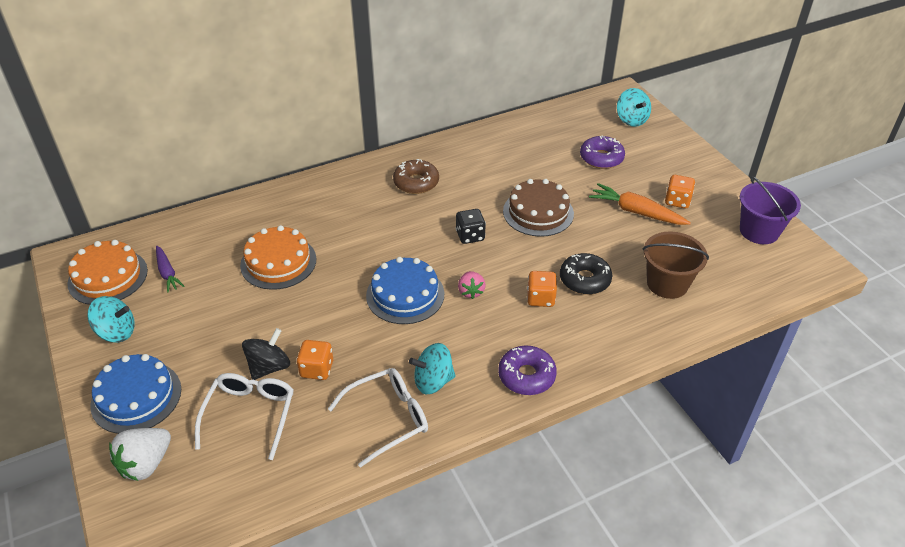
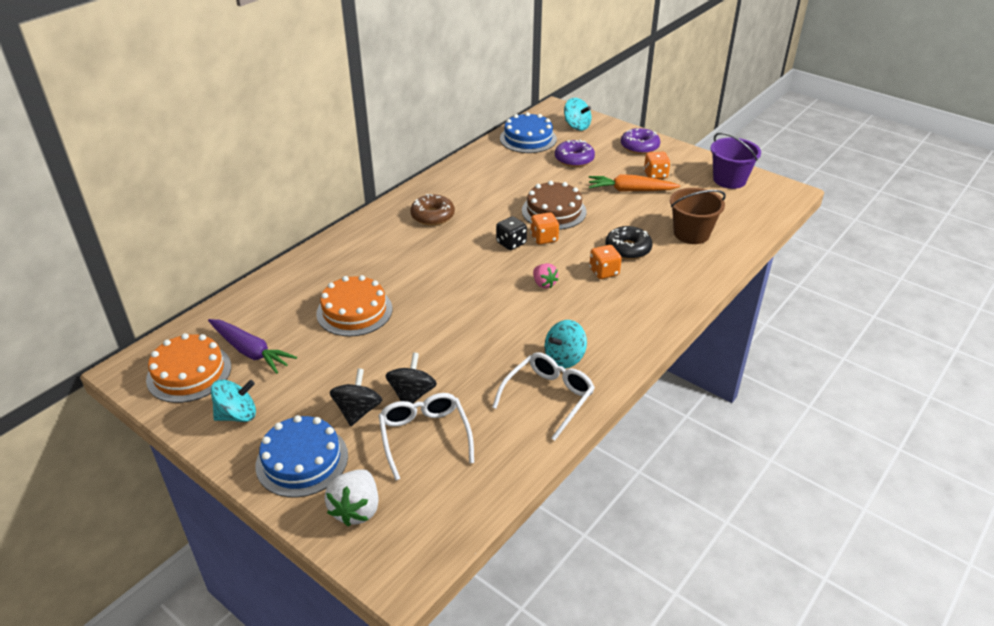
camera: 25 degrees left, 5 degrees down
purple carrot [156,246,184,293] -> purple carrot [208,319,297,374], size x1.57
orange dice [296,340,333,380] -> orange dice moved to [530,212,559,245]
blue cake [366,257,444,324] -> blue cake moved to [500,112,557,153]
purple donut [498,345,557,395] -> purple donut moved to [621,128,660,154]
none -> black spinning top [330,368,382,426]

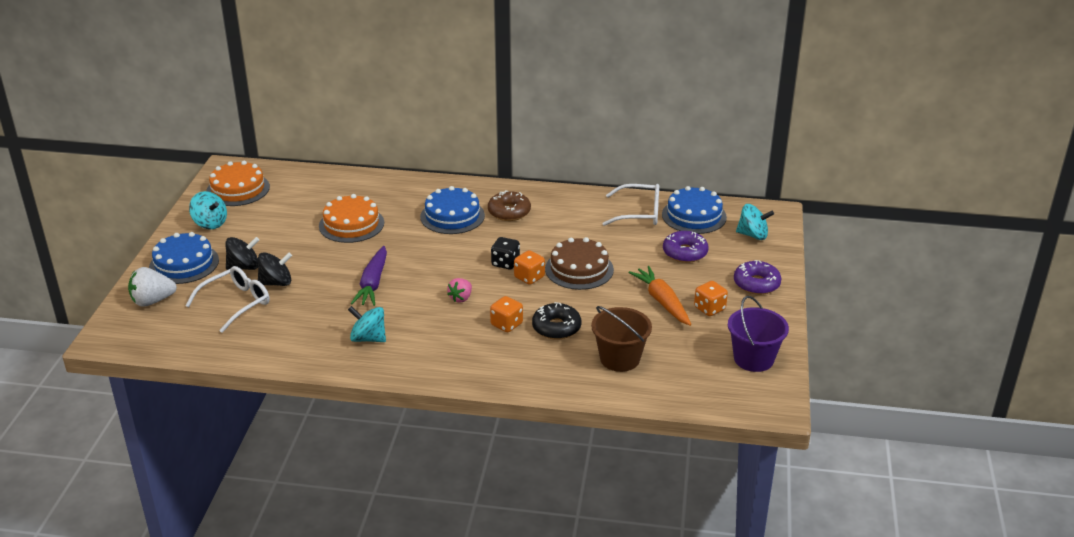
camera: 60 degrees right, 5 degrees down
purple carrot [208,319,297,374] -> purple carrot moved to [351,246,387,306]
white glasses [492,352,595,441] -> white glasses moved to [603,184,659,226]
turquoise spinning top [564,98,592,131] -> turquoise spinning top turned 90 degrees counterclockwise [736,204,774,240]
none -> blue cake [420,186,485,234]

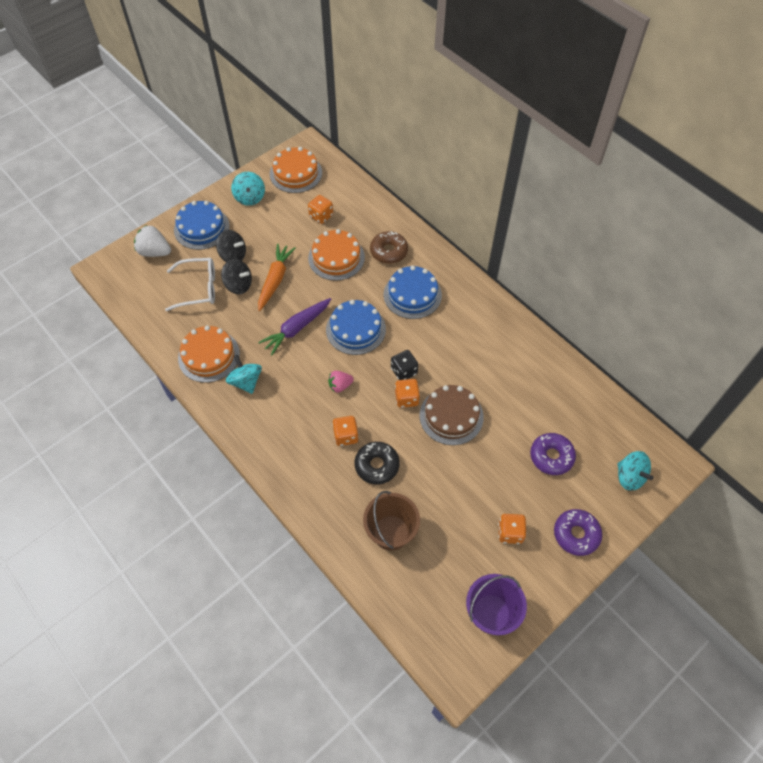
camera: 40 degrees right, 25 degrees up
brown donut [488,191,531,221] -> brown donut moved to [370,231,408,264]
white glasses [603,184,659,226] -> none
orange carrot [628,266,691,326] -> orange carrot moved to [258,244,296,311]
blue cake [662,186,727,234] -> blue cake moved to [326,300,386,355]
none -> orange cake [178,325,240,383]
none -> orange dice [308,195,333,224]

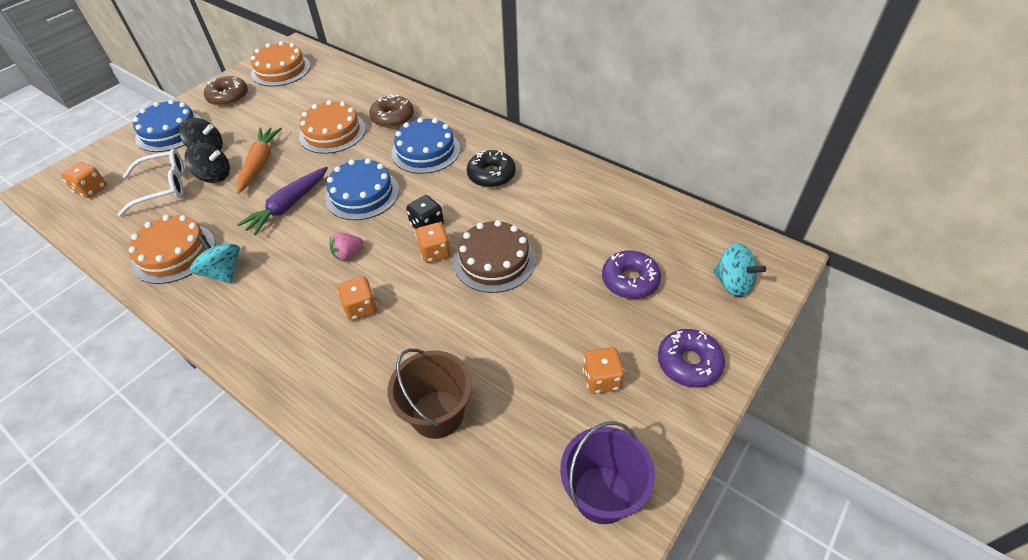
camera: 10 degrees left, 10 degrees down
white strawberry [134,225,171,257] -> none
turquoise spinning top [231,172,265,206] -> brown donut [204,76,248,106]
orange dice [308,195,333,224] -> orange dice moved to [61,162,107,198]
black donut [355,442,400,484] -> black donut moved to [467,150,516,188]

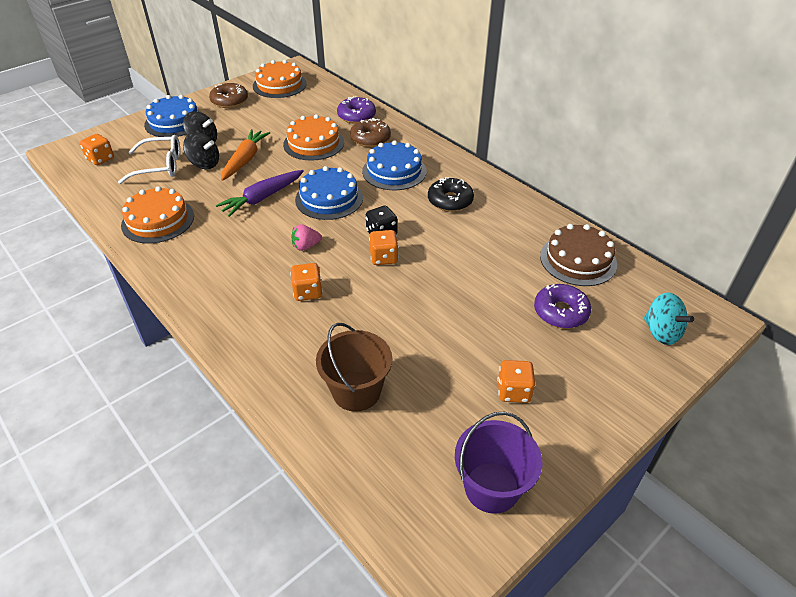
camera: 10 degrees right, 5 degrees down
turquoise spinning top [190,235,240,284] -> none
brown cake [453,220,536,293] -> brown cake moved to [540,224,617,286]
purple donut [658,329,725,388] -> purple donut moved to [337,96,376,124]

